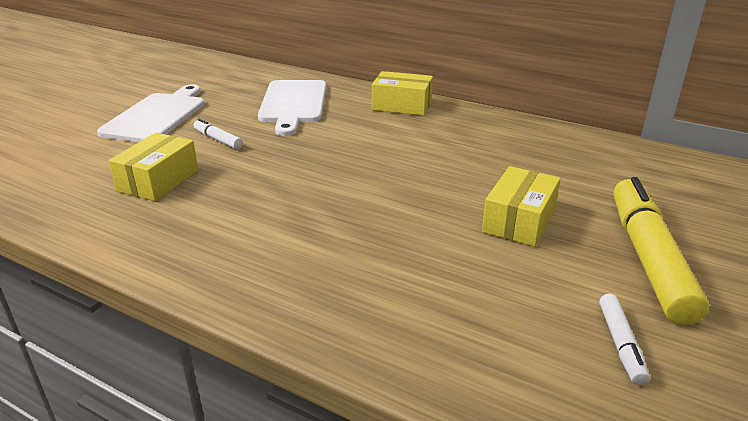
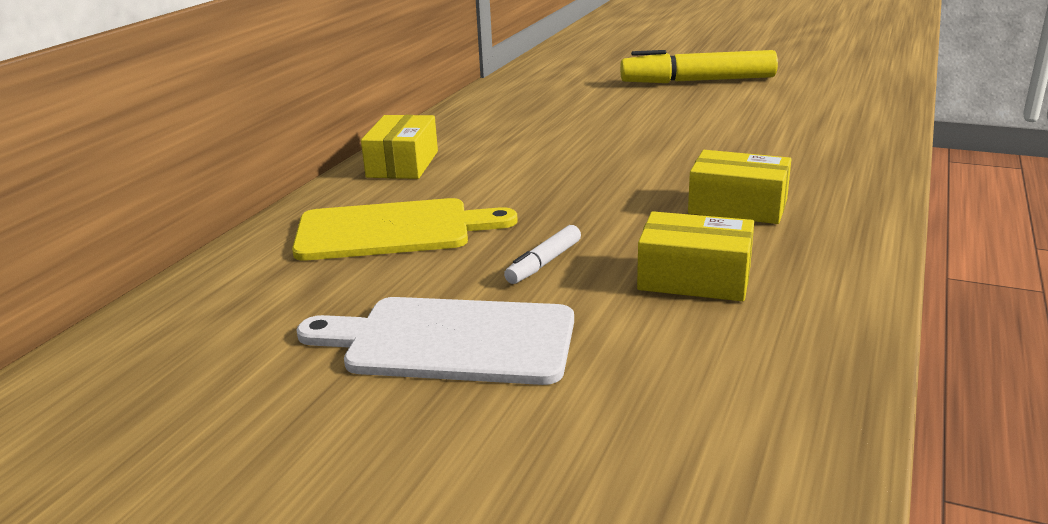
camera: 95 degrees left, 5 degrees down
white cutting board [258,80,327,136] -> yellow cutting board [292,198,518,261]
yellow box [482,166,560,247] -> yellow box moved to [688,150,791,224]
white marker [599,294,650,385] -> none

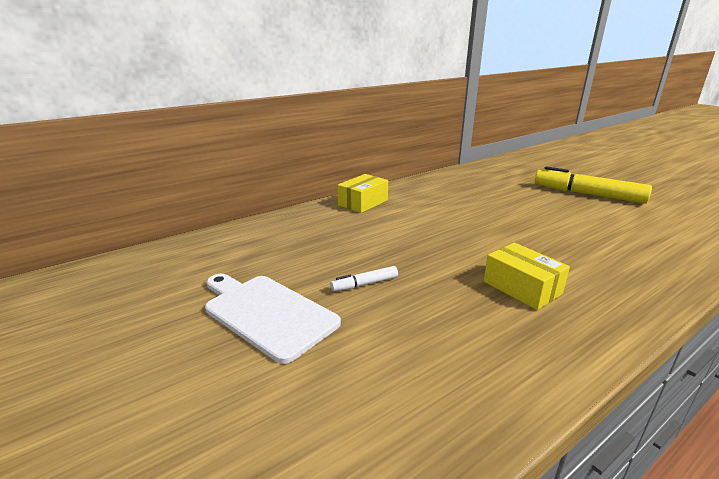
camera: 30 degrees right, 0 degrees up
yellow cutting board [292,198,518,261] -> none
yellow box [637,211,754,301] -> none

